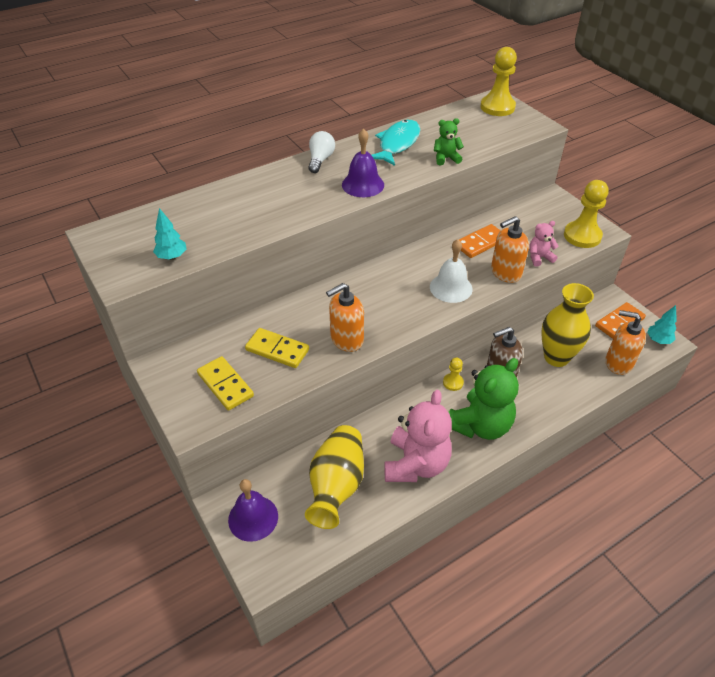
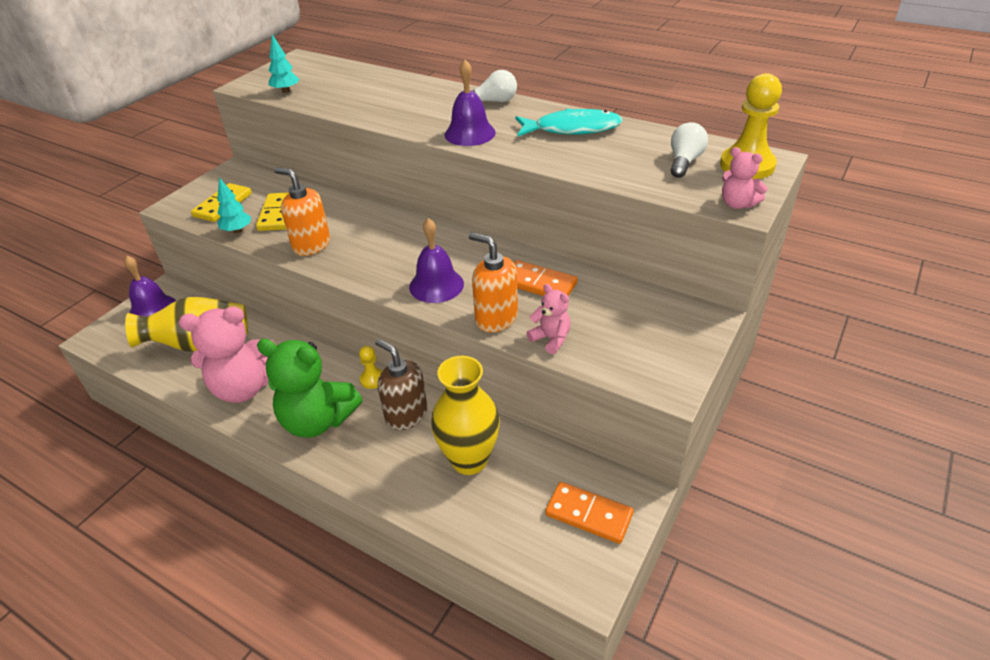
camera: 65 degrees right, 5 degrees down
white bell [430,239,473,303] -> purple bell [409,218,464,303]
green teddy bear [434,118,464,166] -> none
yellow pawn [564,180,609,248] -> none
orange soap dispenser [605,310,646,375] -> none
turquoise tree [647,305,677,344] -> turquoise tree moved to [217,178,251,233]
none -> white light bulb [671,122,708,178]
none -> pink teddy bear [722,147,767,209]

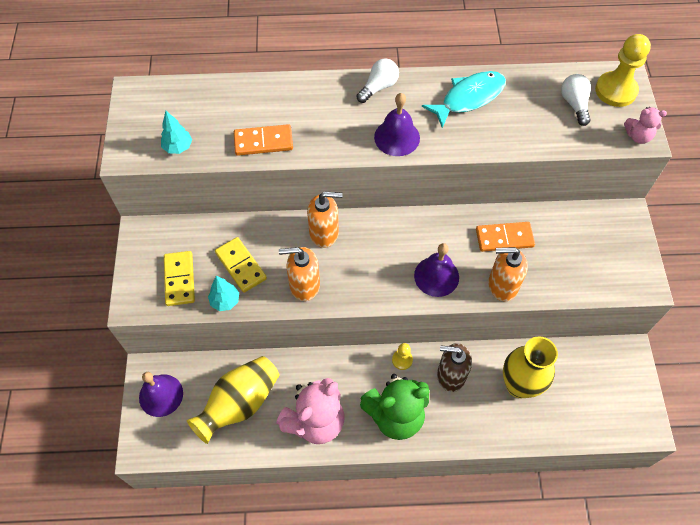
camera: 35 degrees left, 20 degrees up
pink teddy bear [527,284,571,354] -> none
orange domino [545,482,634,544] -> orange domino moved to [234,124,293,156]
none -> orange soap dispenser [307,192,343,248]

